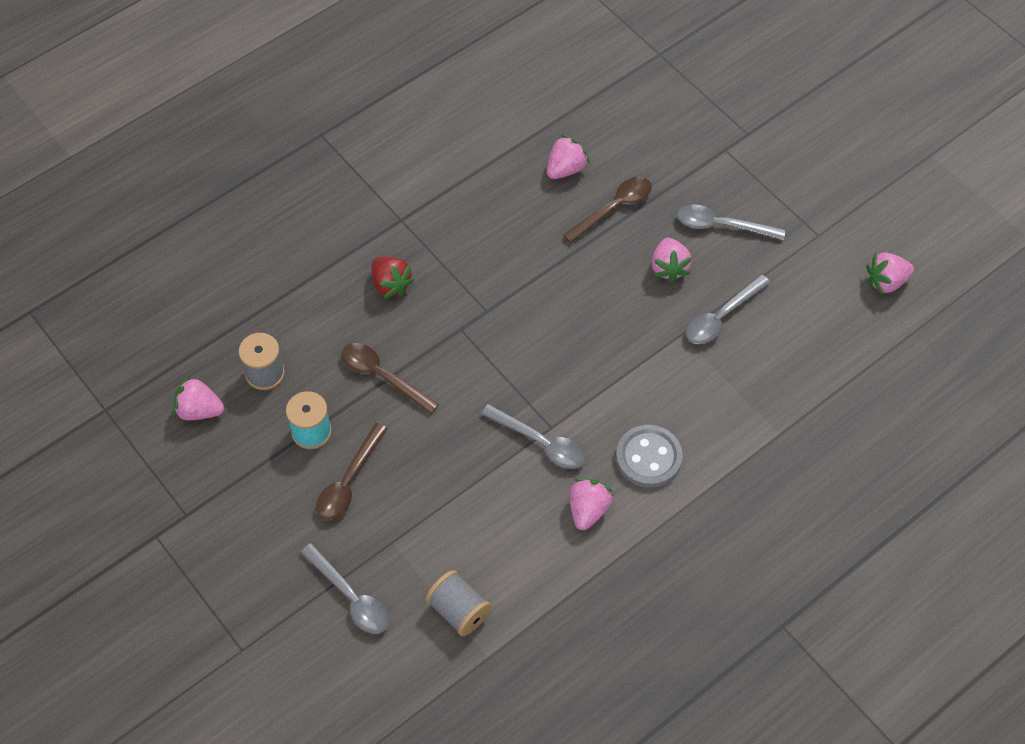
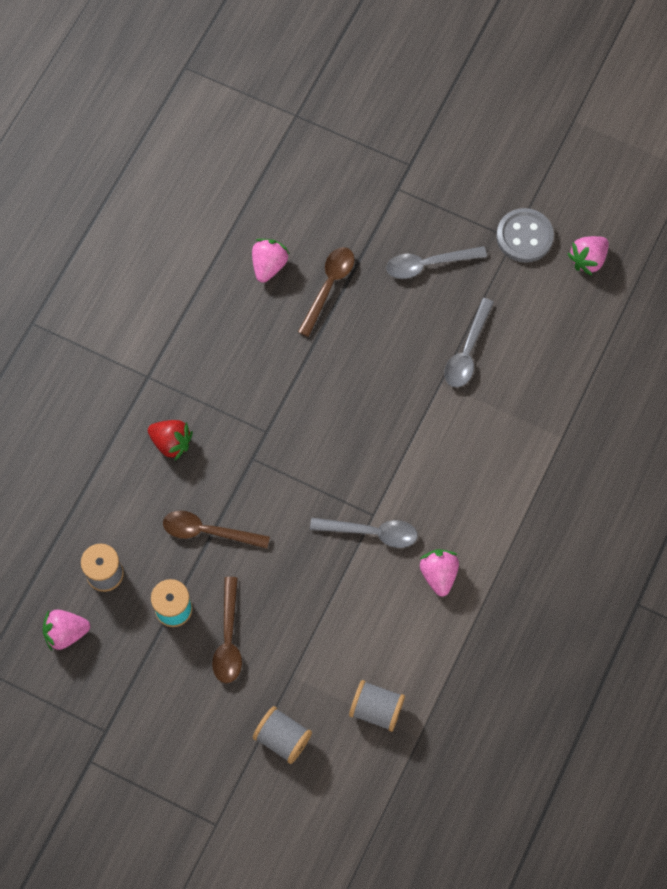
camera: 25 degrees left, 10 degrees up
grey spoon [300,543,390,634] -> grey spool [253,706,312,764]
grey button [616,425,683,488] -> grey button moved to [496,208,554,263]
pink strawberry [651,238,692,283] -> none

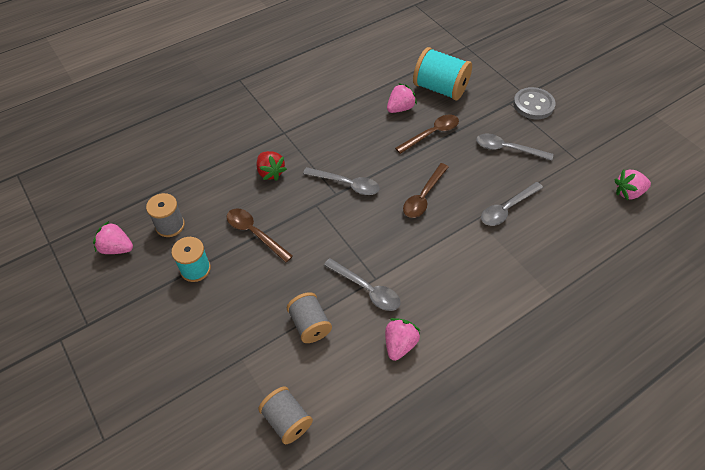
camera: 30 degrees right, 15 degrees down
brown spoon [212,577,242,683] -> brown spoon moved to [403,163,448,218]
grey spool [253,706,312,764] -> grey spool moved to [287,292,332,343]
grey button [496,208,554,263] -> grey button moved to [513,87,556,119]
none -> grey spoon [303,167,380,195]
none -> turquoise spool [413,47,472,101]

